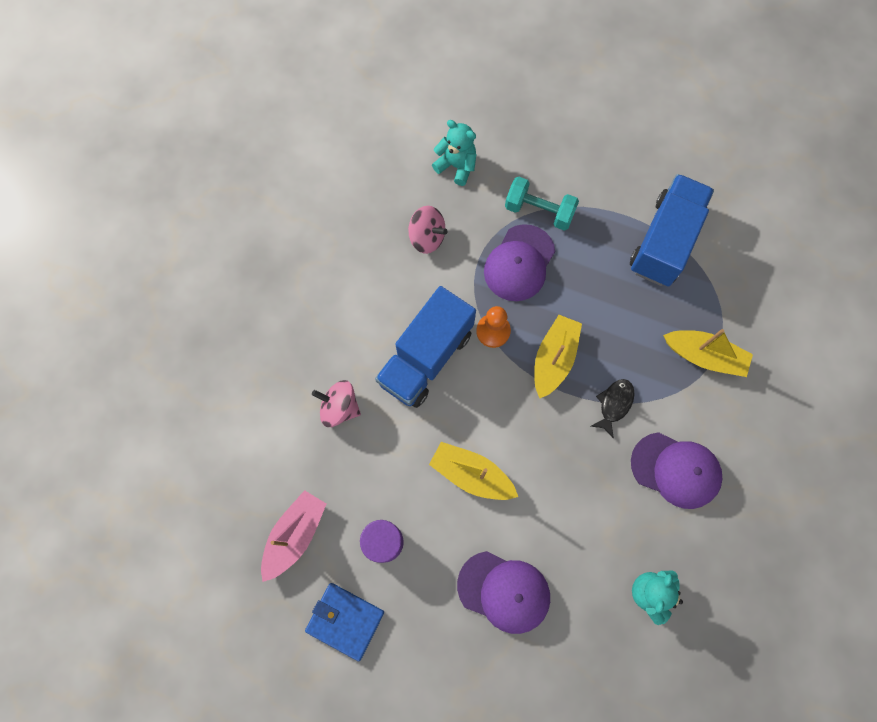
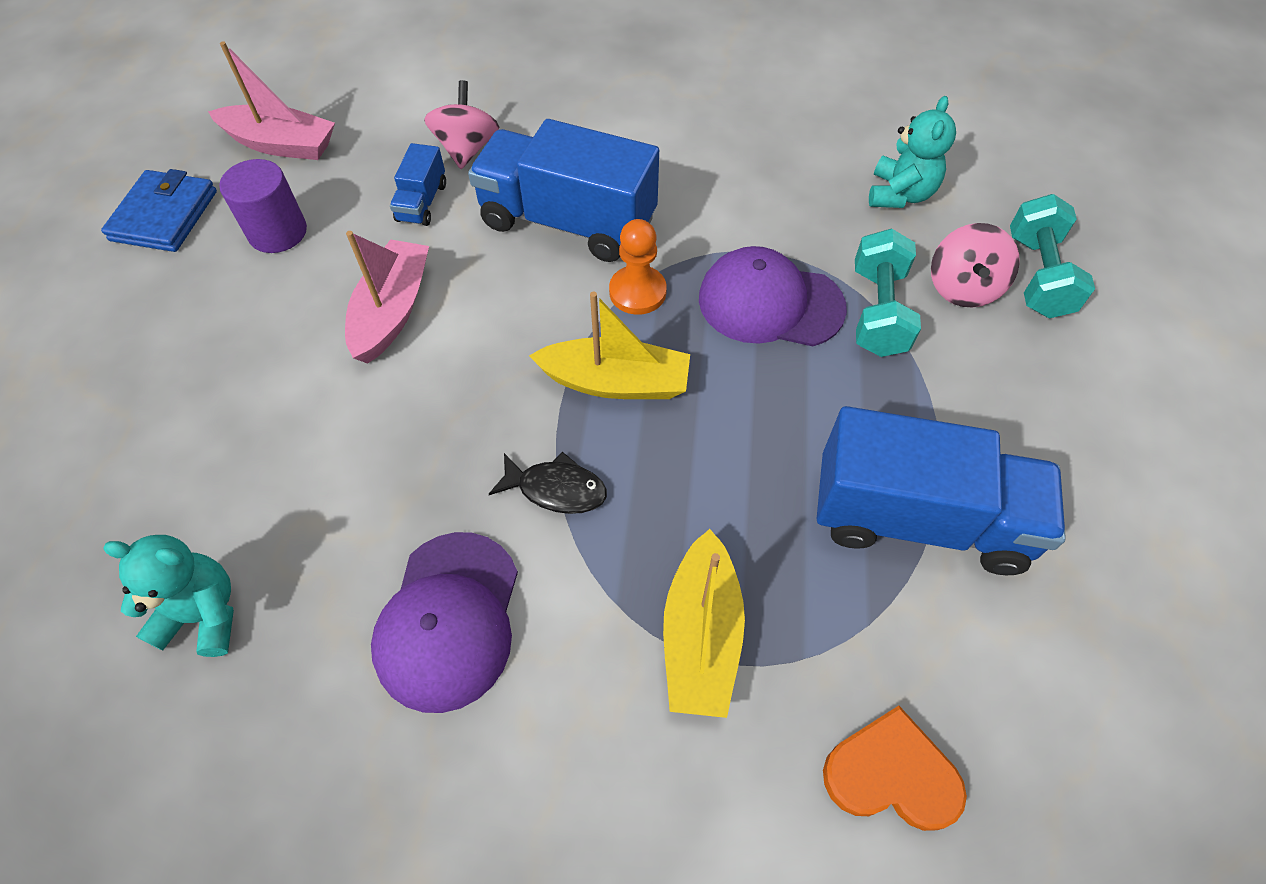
camera: 75 degrees right, 15 degrees down
pink spinning top [408,206,448,254] -> pink spinning top moved to [931,223,1020,307]
yellow boat [429,442,518,500] -> pink boat [345,231,429,364]
purple cap [457,551,550,634] -> none
none -> blue truck [390,143,446,226]
none -> orange heart [823,706,967,831]
none -> turquoise dumbbell [1010,194,1095,318]

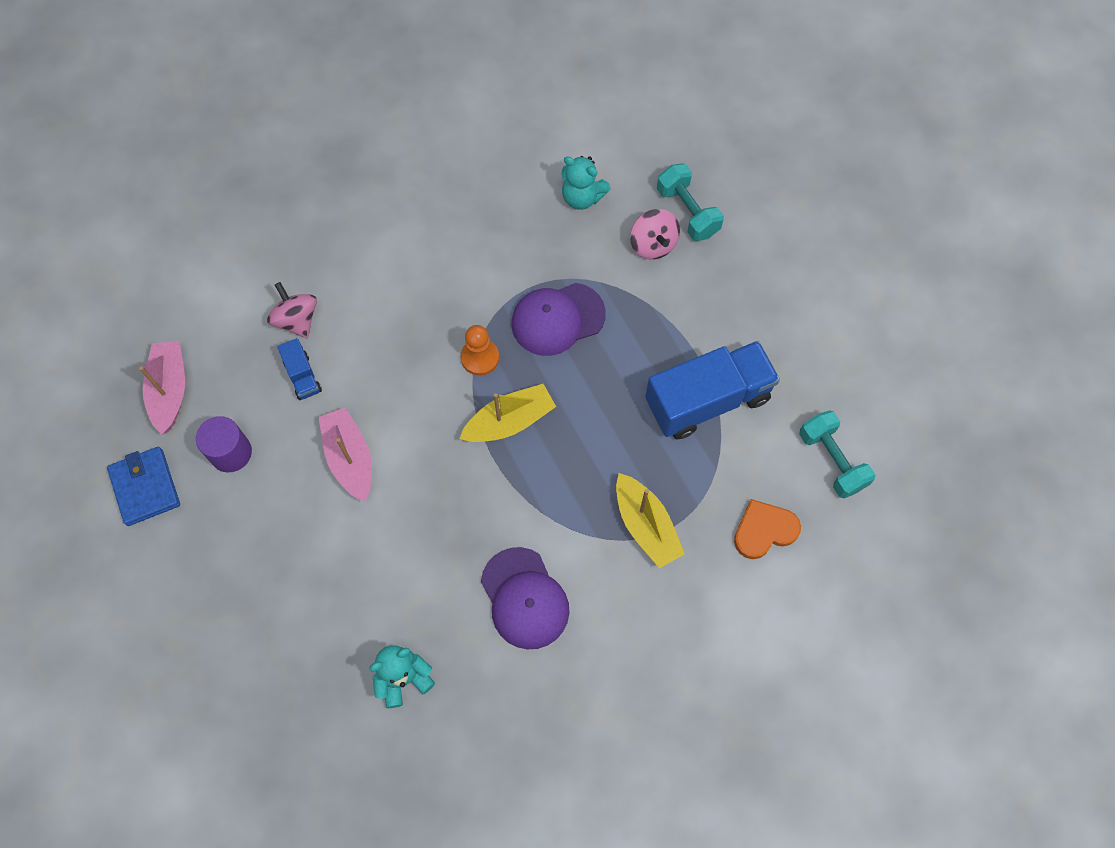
camera: 35 degrees left, 10 degrees up
pink boat [208,41,335,160] -> pink boat turned 75 degrees counterclockwise [139,341,185,435]
blue truck [468,119,659,262] -> none
black fish [489,452,607,514] -> none
turquoise dumbbell [855,229,921,357] -> turquoise dumbbell moved to [799,410,875,498]
turquoise teddy bear [869,96,956,208] -> turquoise teddy bear turned 135 degrees clockwise [561,156,611,210]

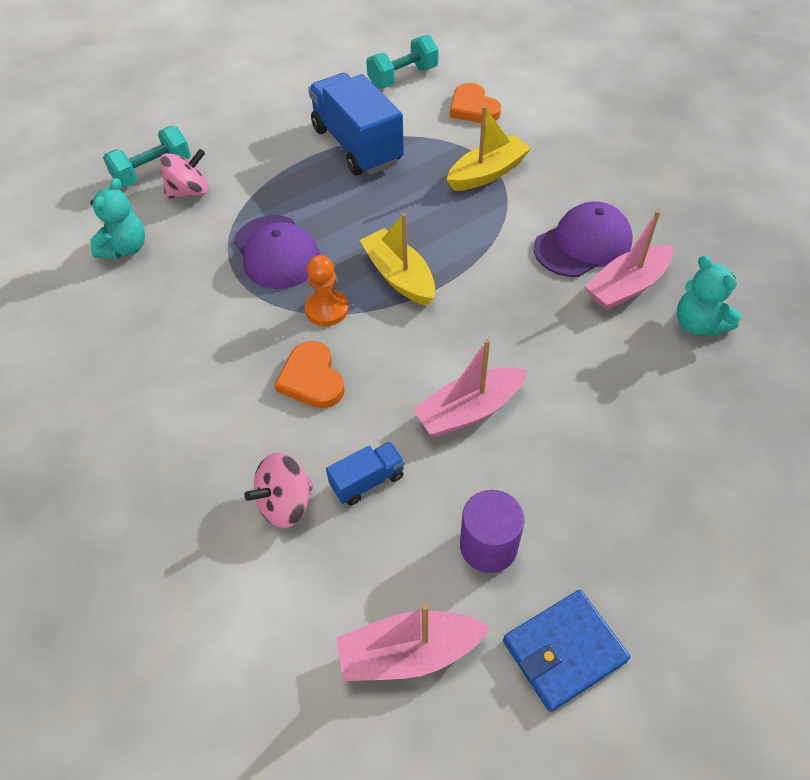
camera: 95 degrees left, 15 degrees down
none -> orange heart [275,341,345,408]
none -> pink boat [584,210,674,310]

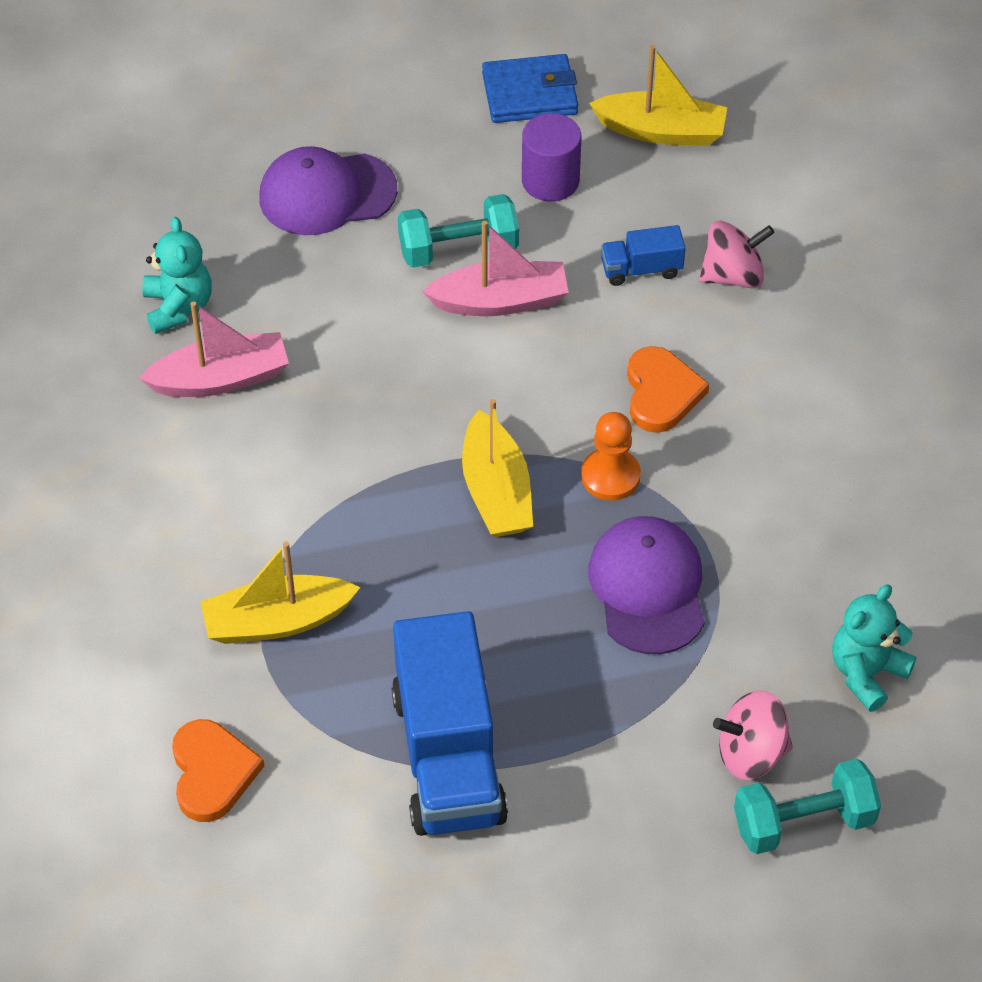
camera: 160 degrees left, 0 degrees up
pink boat [336,603,490,681] -> yellow boat [589,45,727,146]
turquoise dumbbell [366,35,439,89] -> turquoise dumbbell moved to [398,194,519,268]
purple cap [534,201,633,277] -> purple cap moved to [259,146,397,235]

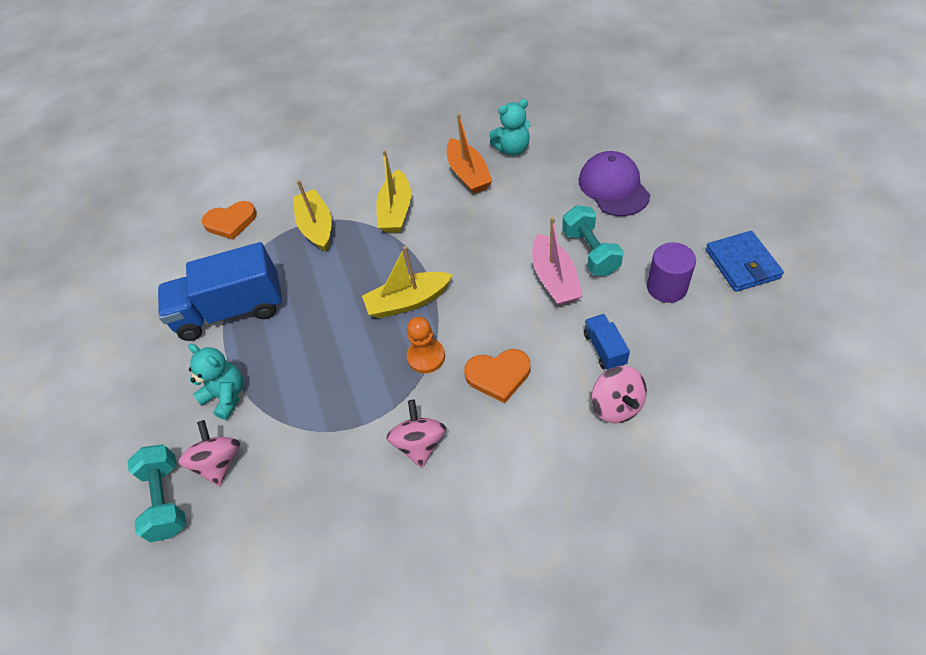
camera: 90 degrees right, 0 degrees up
pink boat [139,301,289,397] -> orange boat [447,114,492,194]
purple cap [588,516,705,654] -> none
yellow boat [589,45,727,146] -> yellow boat moved to [376,150,411,233]
turquoise teddy bear [832,584,916,712] -> turquoise teddy bear moved to [188,344,243,420]
none -> pink spinning top [386,400,446,468]

